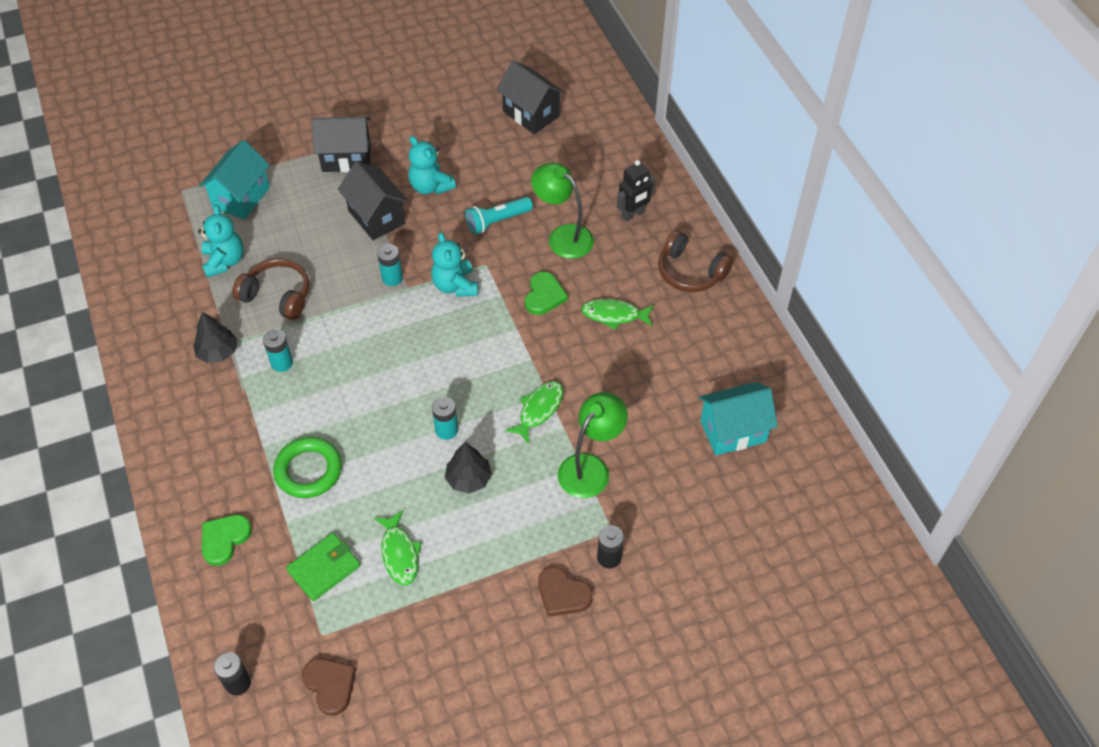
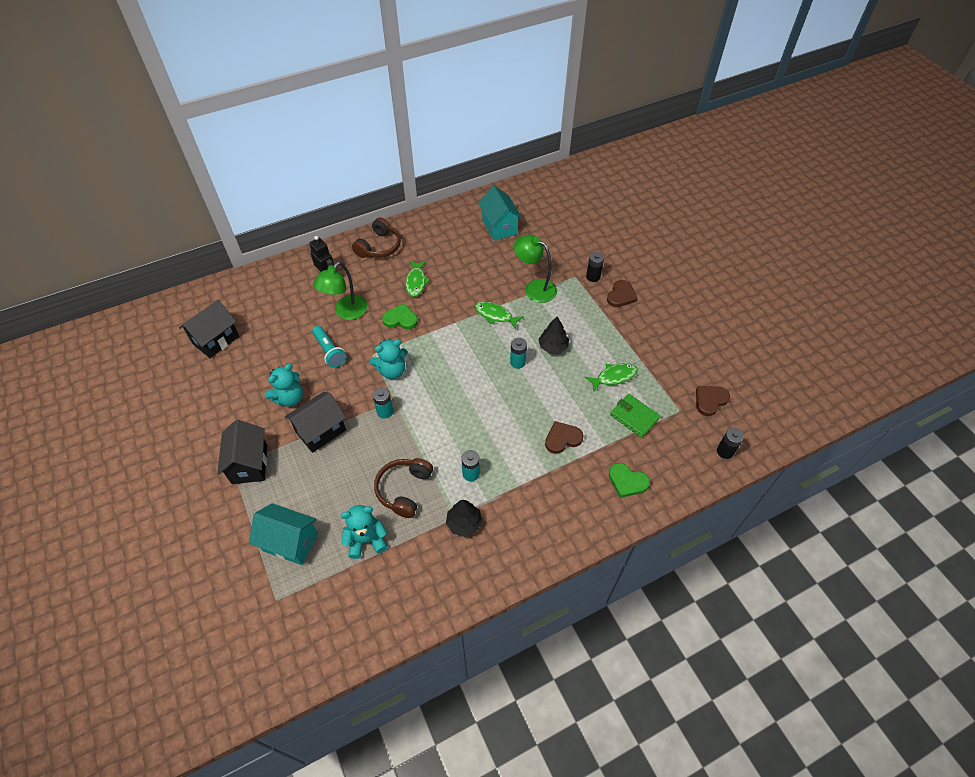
camera: 95 degrees left, 0 degrees up
green ring [273,437,342,498] -> brown heart [545,421,584,454]

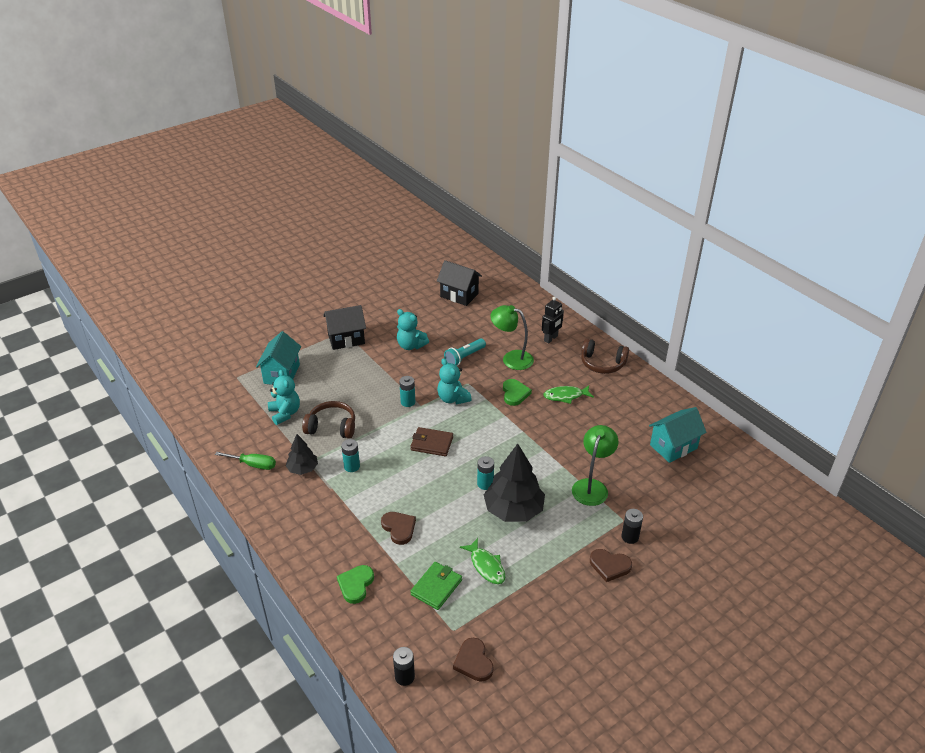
camera: 80 degrees right, 15 degrees down
black house [285,392,346,453] -> none
green fish [475,301,524,330] -> none
black tree [538,316,569,353] -> black tree [484,444,545,522], size x1.82
brown heart [696,386,730,416] -> brown heart turned 150 degrees counterclockwise [453,638,493,682]
none -> green screwdriver [215,452,276,470]
none -> brown wallet [410,427,453,456]

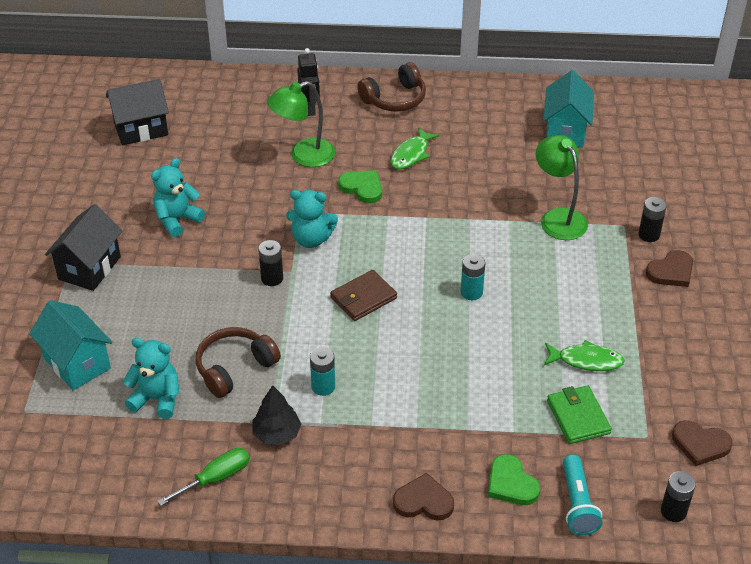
camera: 50 degrees left, 5 degrees up
brown heart [381,512,416,545] -> brown heart moved to [393,473,454,520]
turquoise teddy bear [397,309,429,350] -> turquoise teddy bear turned 150 degrees clockwise [151,158,205,237]
turquoise battery [399,376,415,407] -> black battery [258,240,283,286]
turquoise flashlight [444,338,486,366] -> turquoise flashlight moved to [563,455,603,535]
black tree [484,444,545,522] -> none

